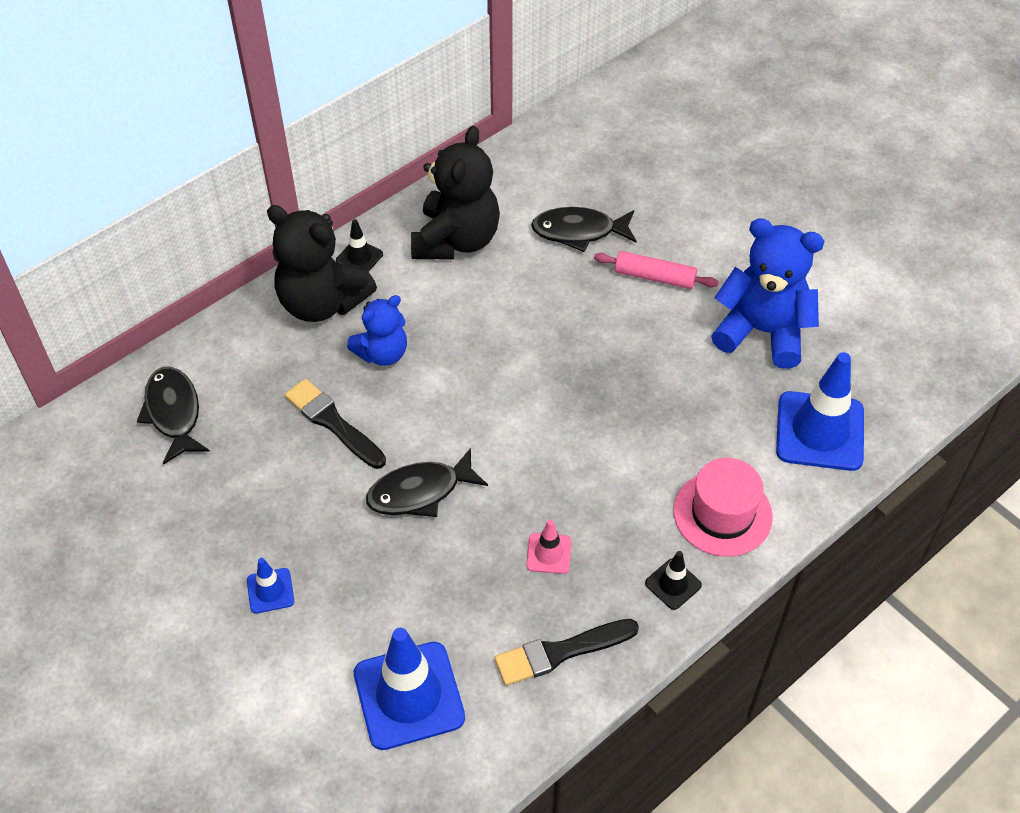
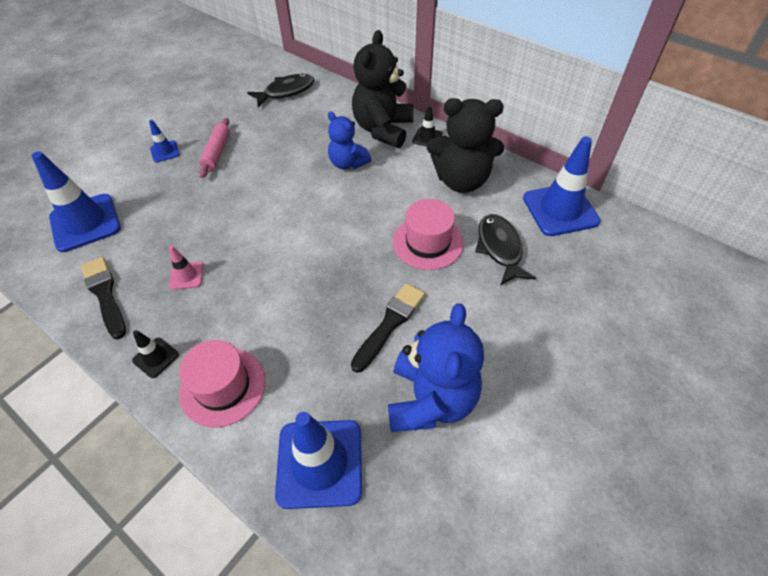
camera: 80 degrees right, 0 degrees up
black brush [285,379,386,469] -> black brush moved to [351,283,425,373]
black fish [366,448,488,517] -> none
pink rolling pin [594,251,719,289] -> pink rolling pin moved to [199,118,230,178]
none -> pink hat [393,199,464,270]
none -> blue traffic cone [523,136,600,236]

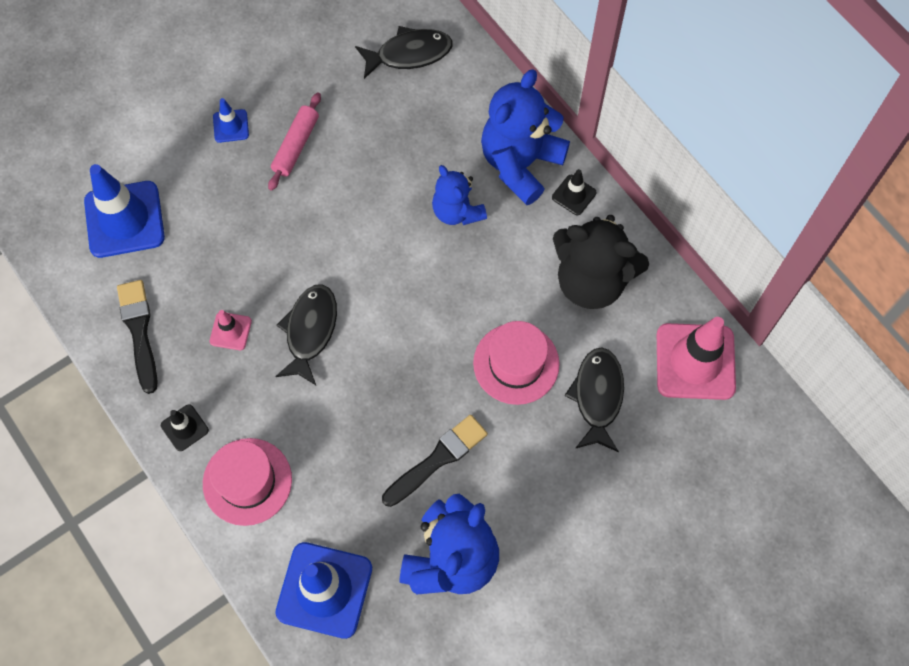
camera: 15 degrees right, 15 degrees up
black teddy bear [352,30,414,148] -> blue teddy bear [481,69,570,205]
blue traffic cone [523,136,600,236] -> pink traffic cone [657,317,736,400]
none -> black fish [275,284,337,385]

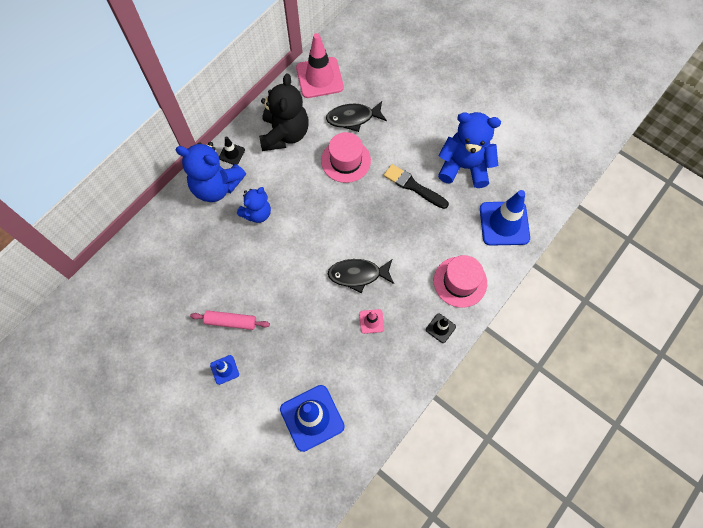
camera: 105 degrees left, 0 degrees up
black brush [117,280,158,394] -> none
black fish [355,26,453,79] -> none

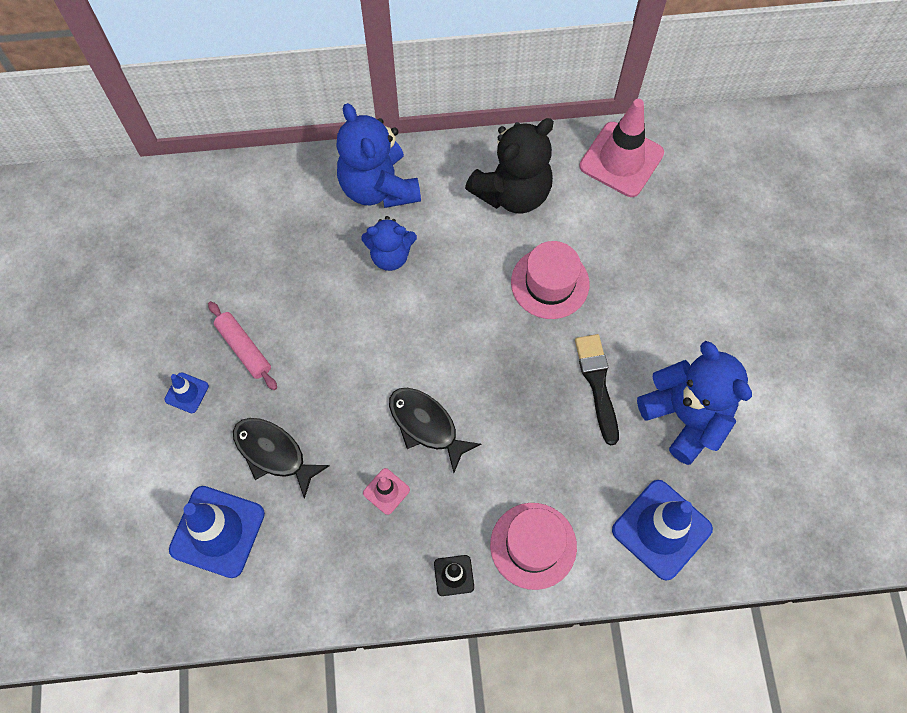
camera: 45 degrees right, 0 degrees up
black traffic cone [219,136,245,165] -> none
black fish [326,101,387,132] -> black fish moved to [233,418,330,499]

